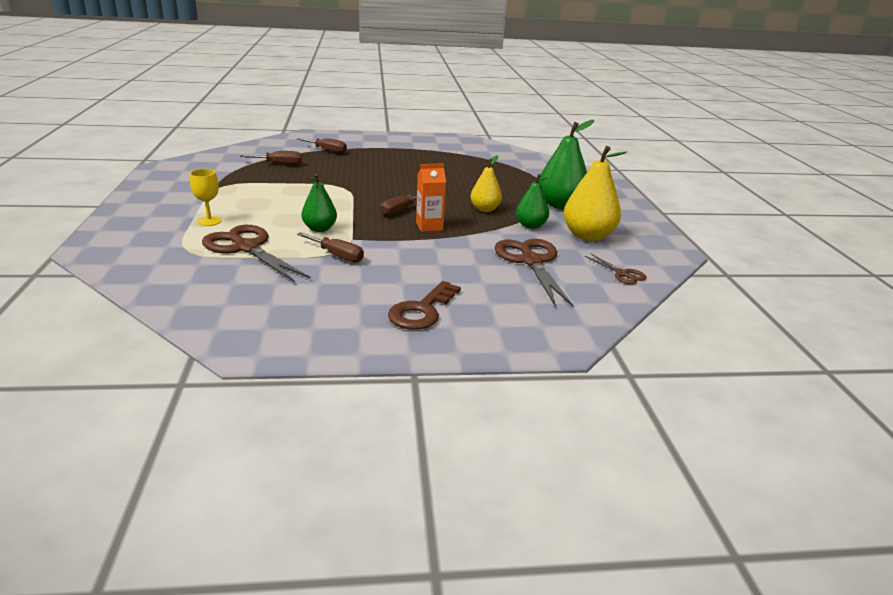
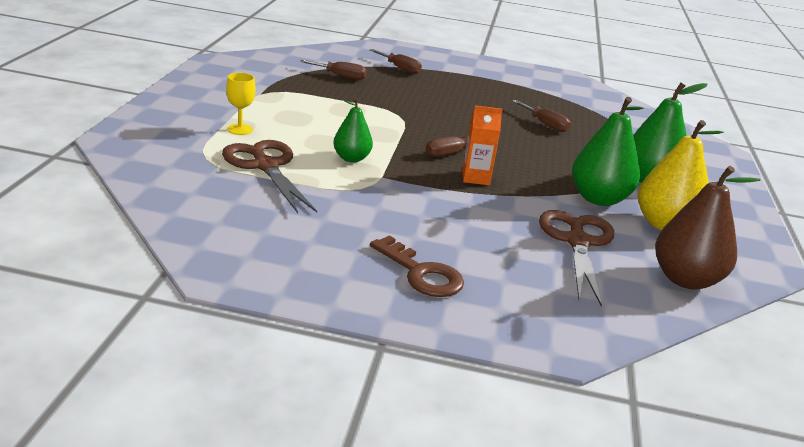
camera: 15 degrees right, 0 degrees up
brown screwdriver [297,232,364,262] -> brown screwdriver moved to [512,100,571,132]
brown key [388,281,461,330] -> brown key turned 90 degrees counterclockwise [370,235,464,297]
yellow pear [471,155,502,212] -> none
green pear [516,174,549,229] -> green pear [572,97,644,206], size x1.65
brown scissors [585,253,646,284] -> brown pear [655,166,761,290]

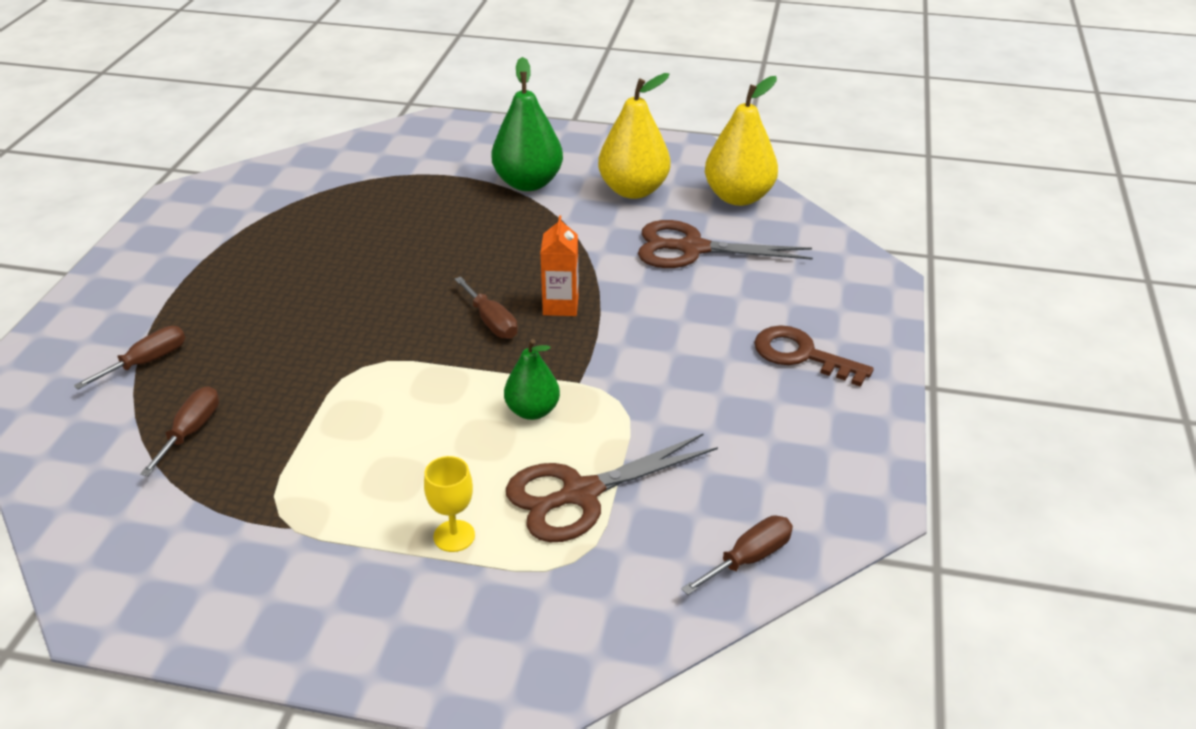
camera: 85 degrees left, 10 degrees up
brown key [370,235,464,297] -> brown key turned 105 degrees counterclockwise [754,325,874,387]
brown screwdriver [512,100,571,132] -> brown screwdriver moved to [682,516,793,595]
green pear [572,97,644,206] -> none
brown pear [655,166,761,290] -> yellow pear [705,76,778,206]

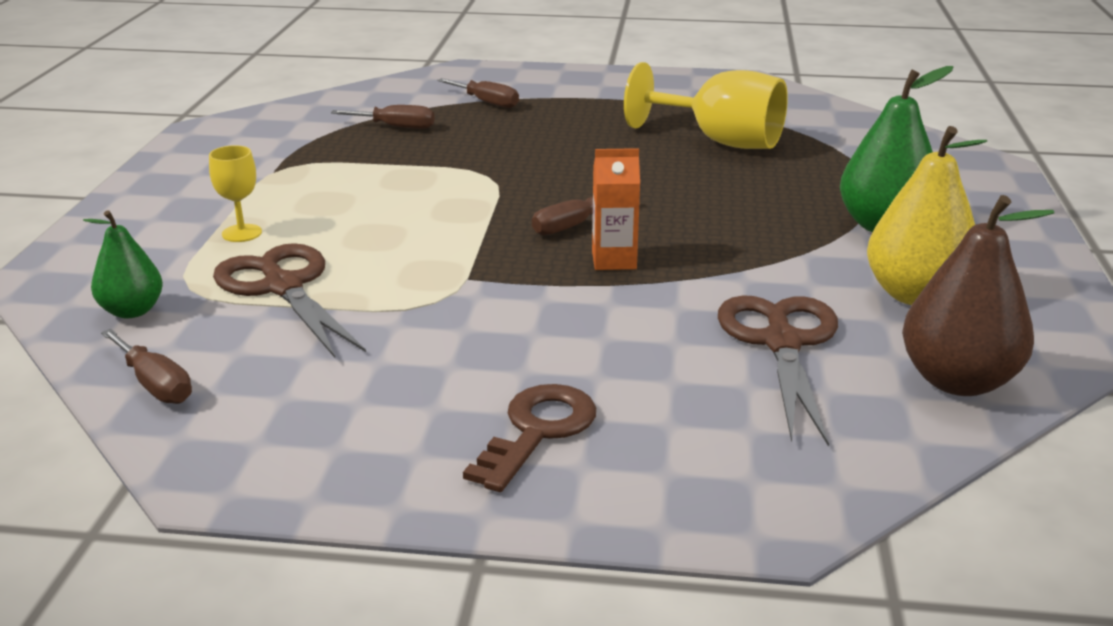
camera: 85 degrees right, 10 degrees down
green pear [504,339,560,420] -> green pear moved to [83,210,163,318]
yellow pear [705,76,778,206] -> brown pear [902,195,1054,396]
none -> yellow goblet [624,62,788,149]

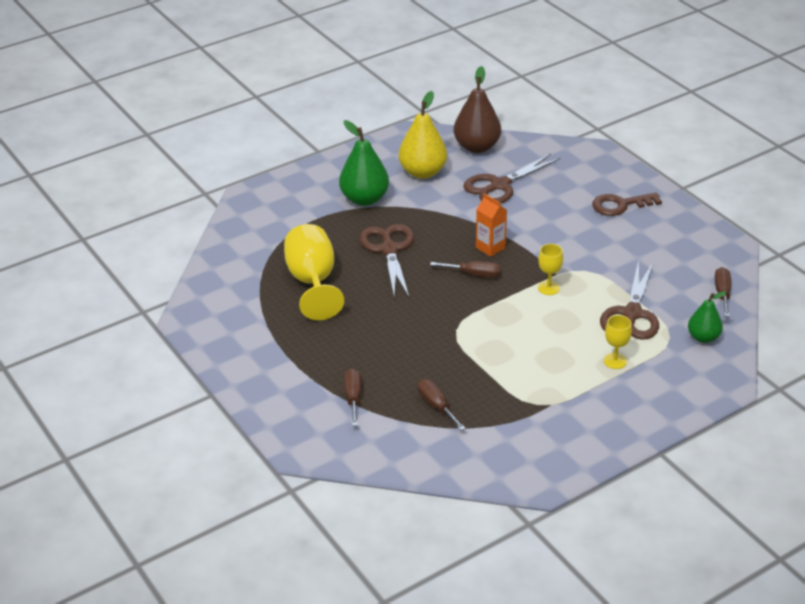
camera: 130 degrees left, 10 degrees up
none -> brown scissors [360,224,414,297]
none -> yellow goblet [538,244,563,295]

